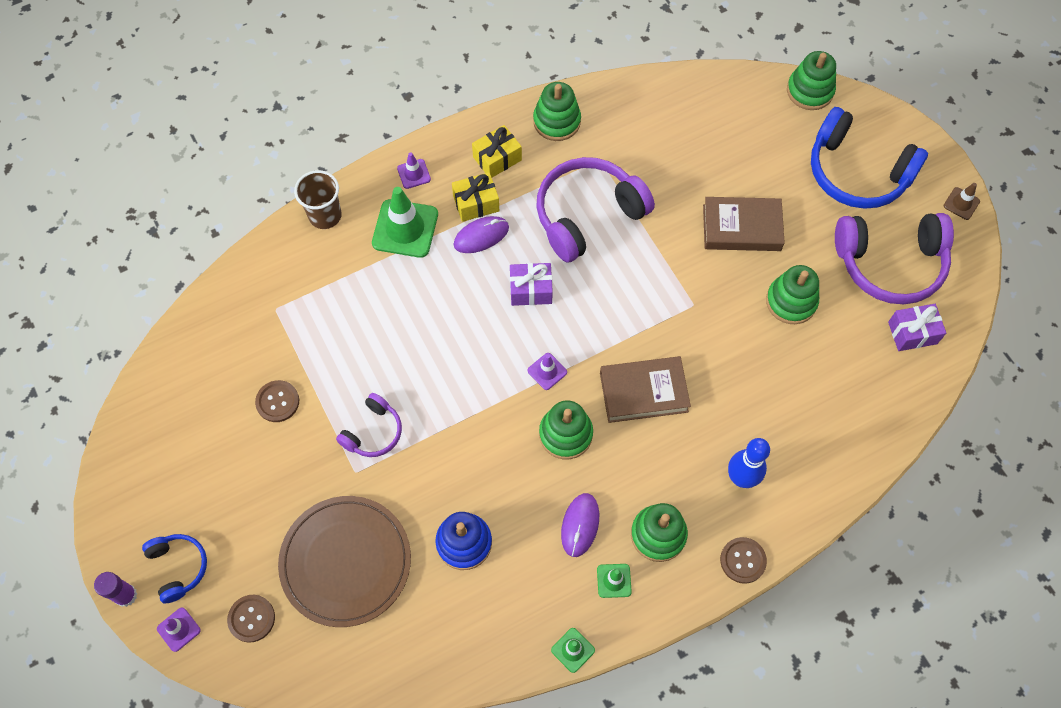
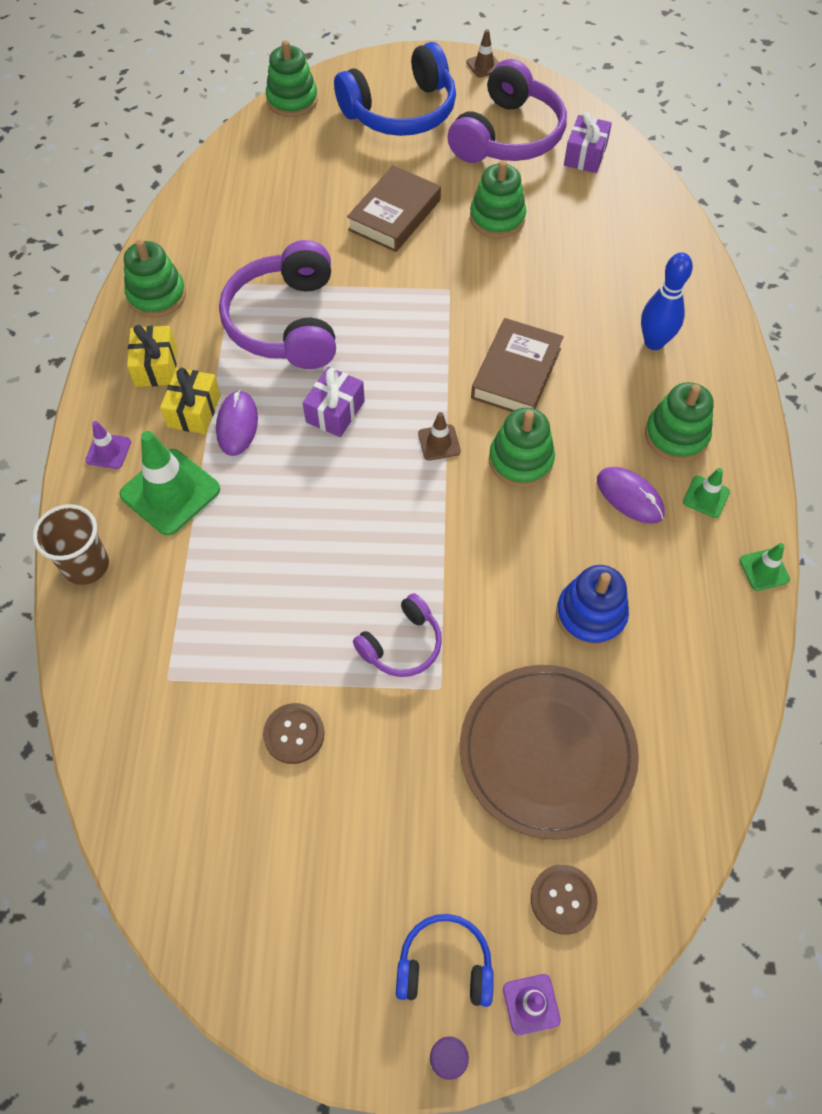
camera: 60 degrees left, 5 degrees down
purple headphones [336,393,402,457] -> purple headphones turned 75 degrees clockwise [353,593,442,677]
purple traffic cone [528,353,567,390] -> brown traffic cone [418,412,461,460]
brown button [720,537,767,584] -> none

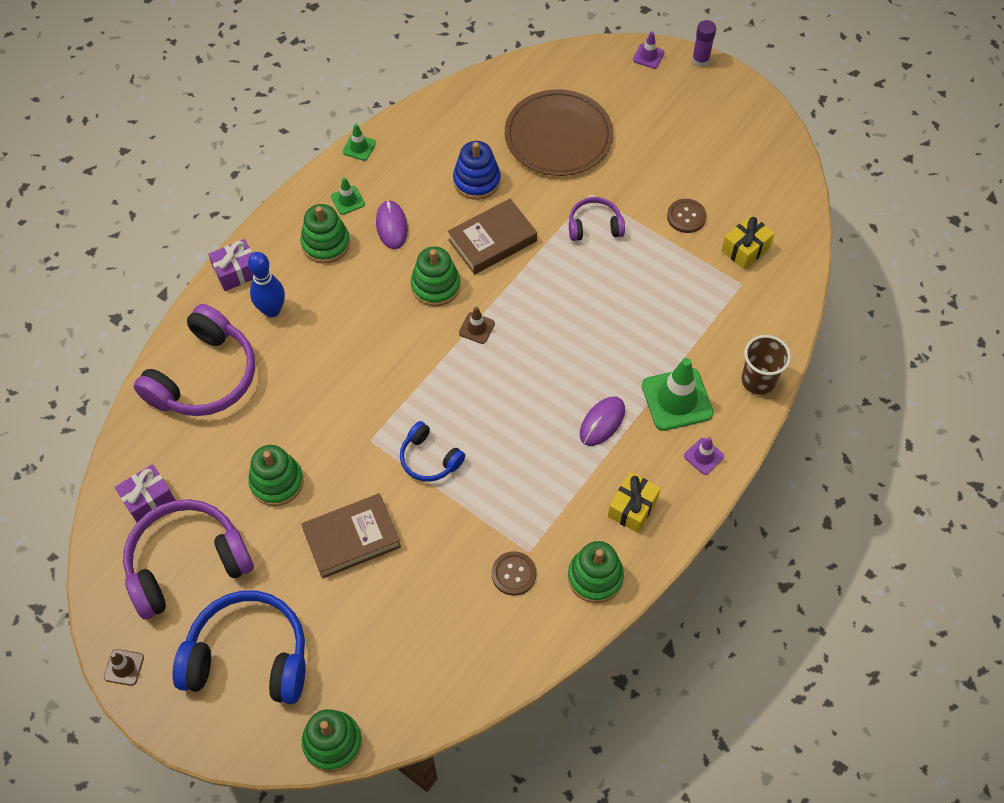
camera: 145 degrees left, 0 degrees up
yellow gift [160,368,221,434] -> yellow gift moved to [721,215,774,269]
purple headphones [219,240,336,369] -> purple headphones moved to [134,304,255,416]
purple gift [303,367,365,437] -> purple gift moved to [208,239,253,291]
blue headphones [396,914,494,1007] -> blue headphones moved to [400,421,465,482]
brown book [471,318,564,412] -> brown book moved to [448,199,537,275]
brown button [531,865,598,935] -> brown button moved to [492,551,537,596]

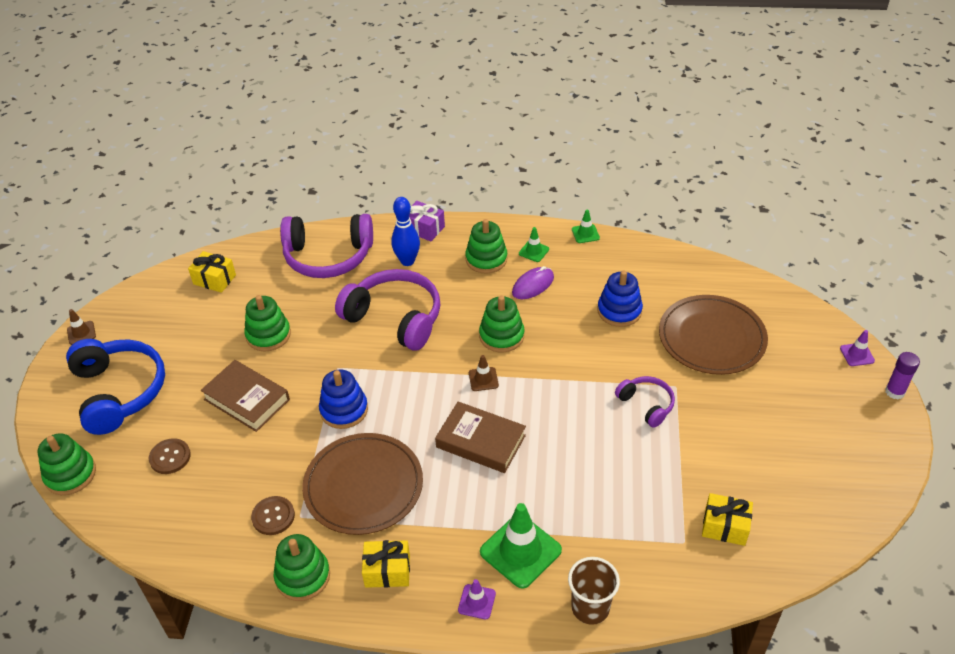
camera: 60 degrees right, 15 degrees down
purple gift [115,464,175,522] -> yellow gift [188,251,236,293]
purple headphones [123,499,254,620] -> purple headphones moved to [335,269,441,351]
blue headphones [400,421,465,482] -> blue stacking toy [319,369,368,429]
brown book [448,199,537,275] -> brown book moved to [435,401,526,473]
purple mouse [580,397,625,446] -> none
brown button [667,199,706,233] -> brown button moved to [149,438,191,474]
none -> brown plate [302,433,423,535]

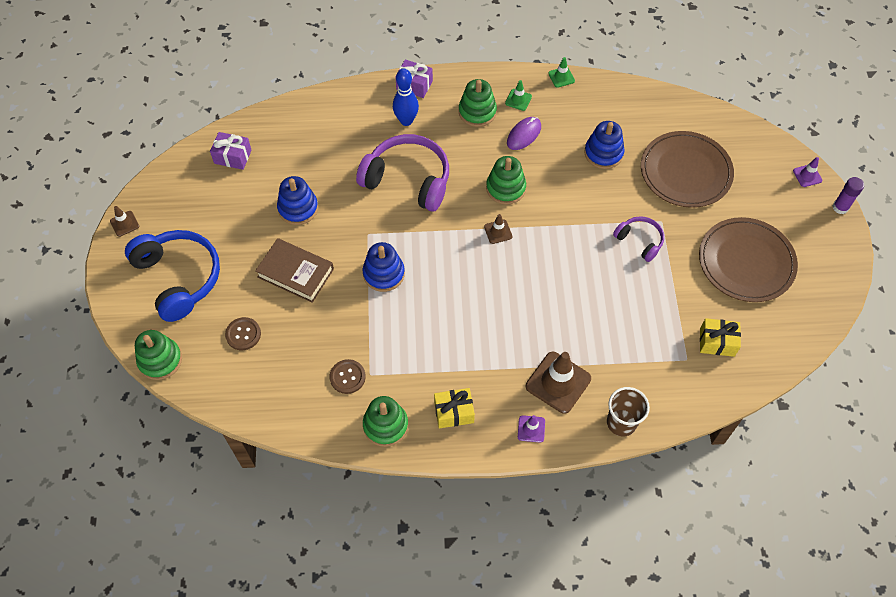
camera: 10 degrees left, 15 degrees up
yellow gift [188,251,236,293] -> purple gift [210,132,252,170]
green stacking toy [244,295,291,352] -> blue stacking toy [277,176,318,225]
purple headphones [280,214,373,278] -> none
brown plate [302,433,423,535] -> brown plate moved to [699,217,798,302]
brown book [435,401,526,473] -> none
green traffic cone [480,503,562,589] -> brown traffic cone [526,352,591,414]

